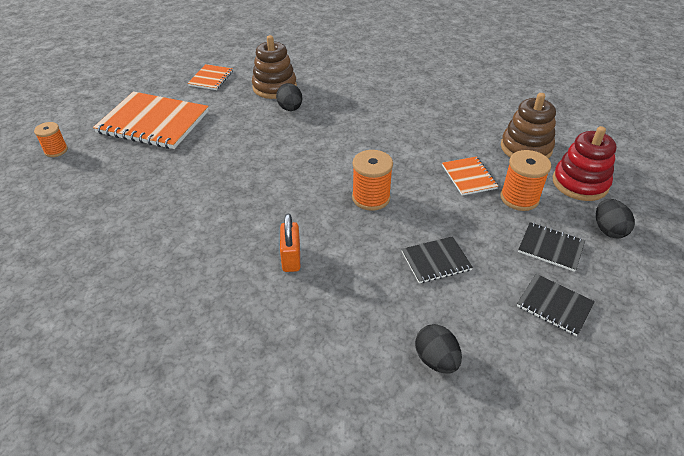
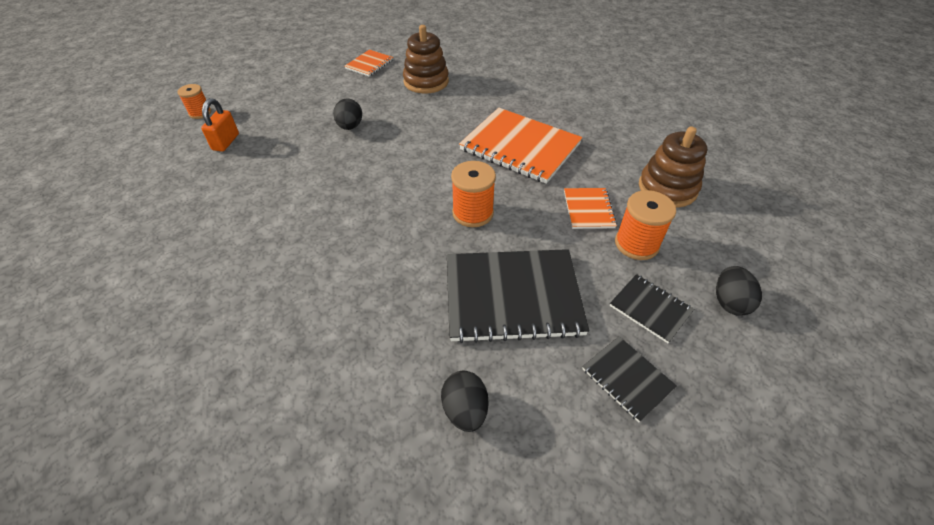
camera: 15 degrees right, 5 degrees up
orange notebook [93,92,208,149] -> orange notebook moved to [459,108,582,184]
black egg [276,83,302,111] -> black egg moved to [333,98,362,130]
orange padlock [280,213,300,272] -> orange padlock moved to [201,98,239,152]
black notebook [402,236,473,283] -> black notebook [447,249,589,343], size x2.02
red stacking toy [553,126,617,201] -> none

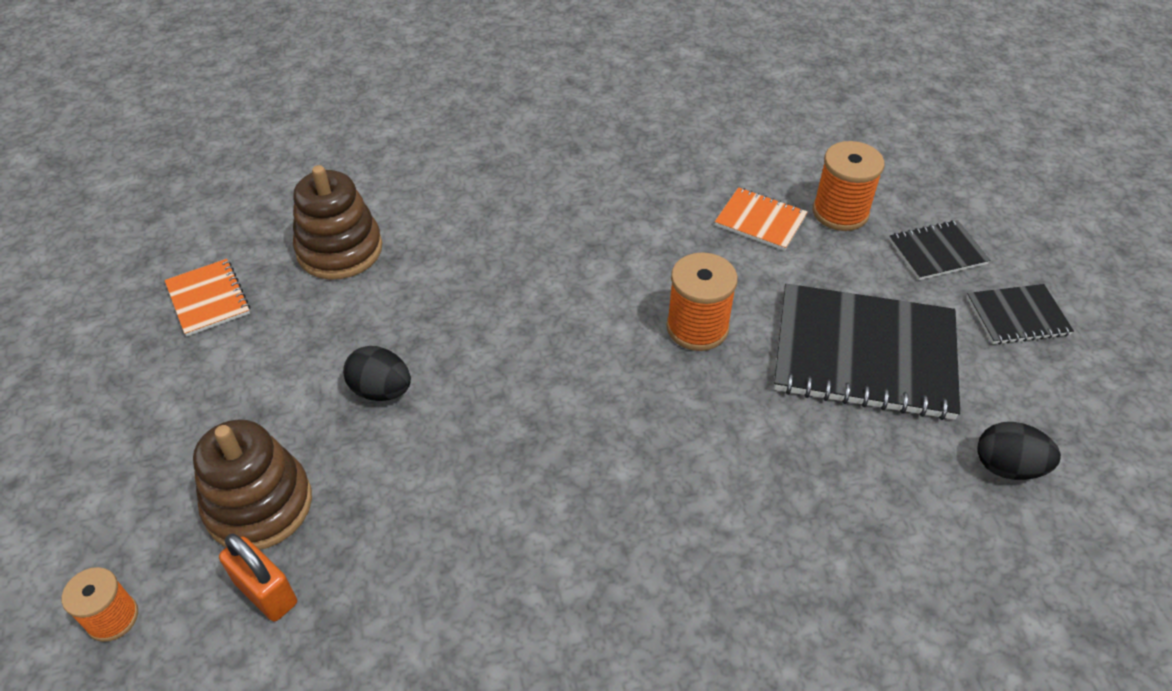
camera: 60 degrees left, 0 degrees up
black notebook [447,249,589,343] -> black notebook turned 75 degrees clockwise [774,284,960,420]
orange notebook [459,108,582,184] -> none
brown stacking toy [639,127,707,208] -> brown stacking toy moved to [193,419,312,550]
black egg [716,266,762,316] -> none

